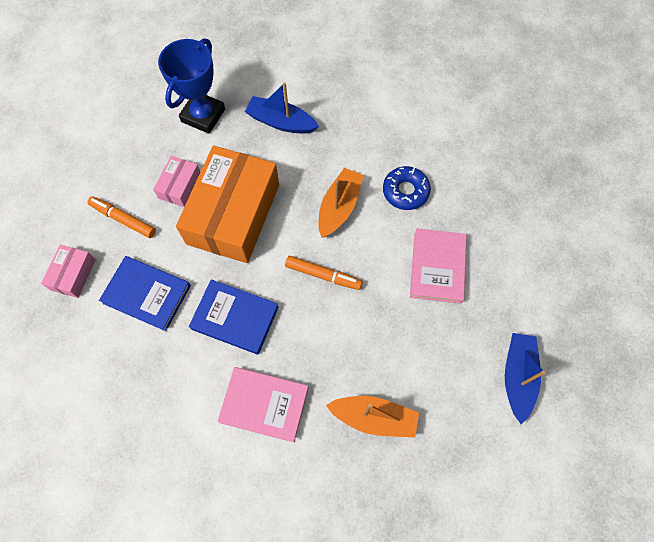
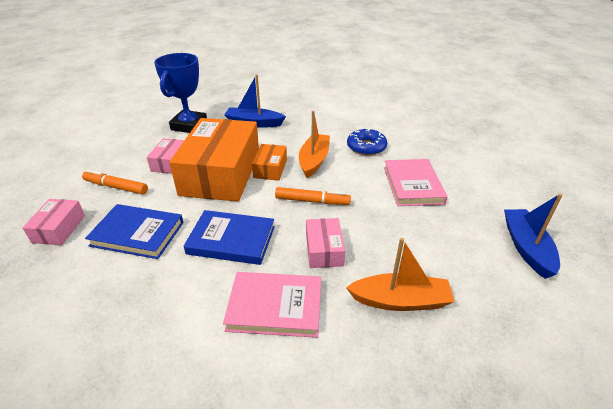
camera: 10 degrees left, 30 degrees down
none -> orange box [252,144,287,181]
none -> pink box [306,218,345,268]

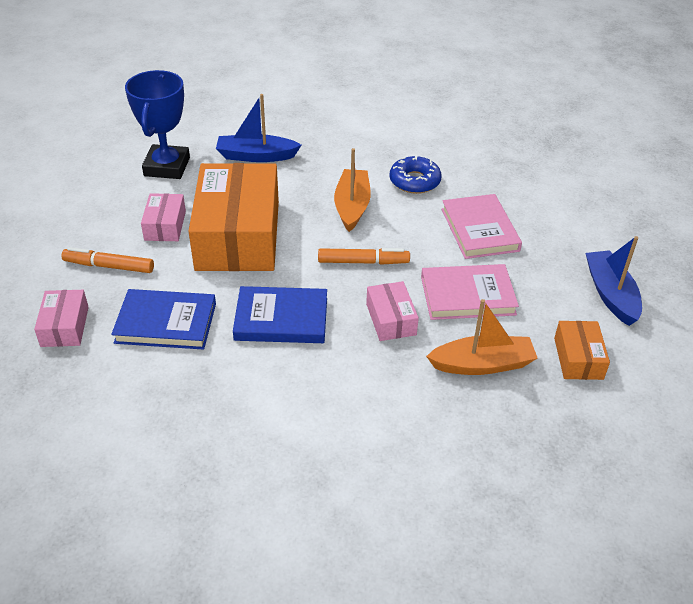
camera: 10 degrees left, 5 degrees up
pink book [223,272,321,338] -> pink book moved to [421,264,519,320]
orange box [252,144,287,181] -> orange box moved to [554,321,610,380]

